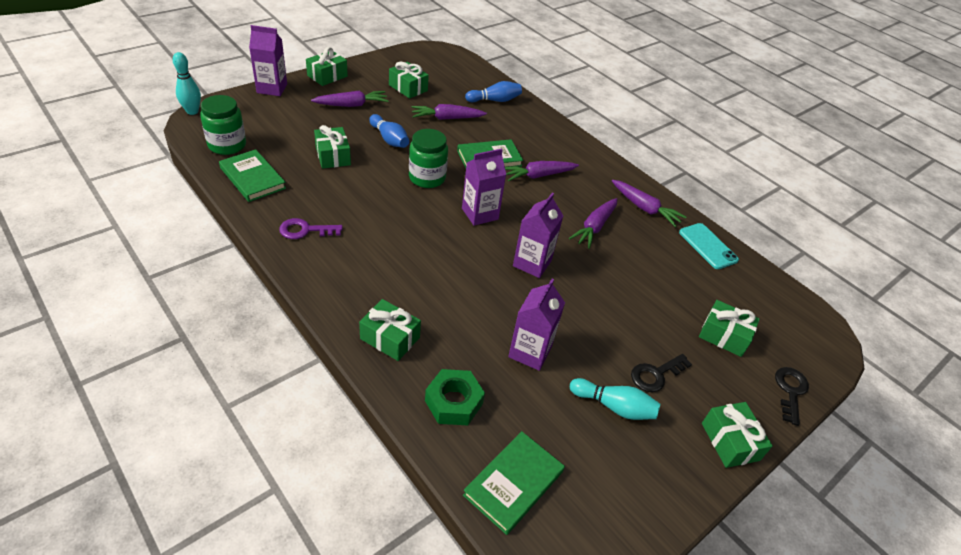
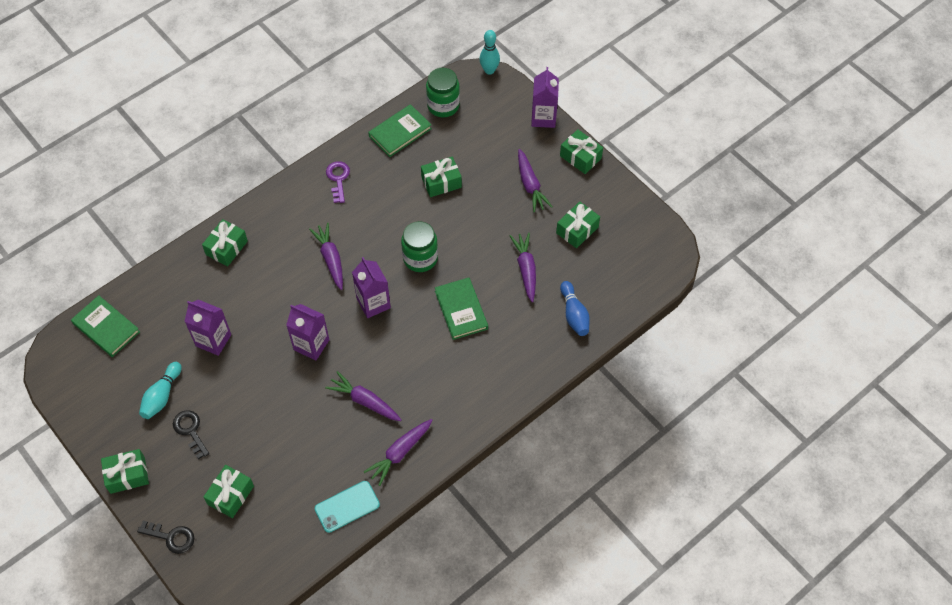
camera: 95 degrees right, 15 degrees up
blue bowling pin [369,114,409,148] -> none
green nut [425,369,485,425] -> none
purple carrot [505,161,579,181] -> purple carrot moved to [309,223,343,290]

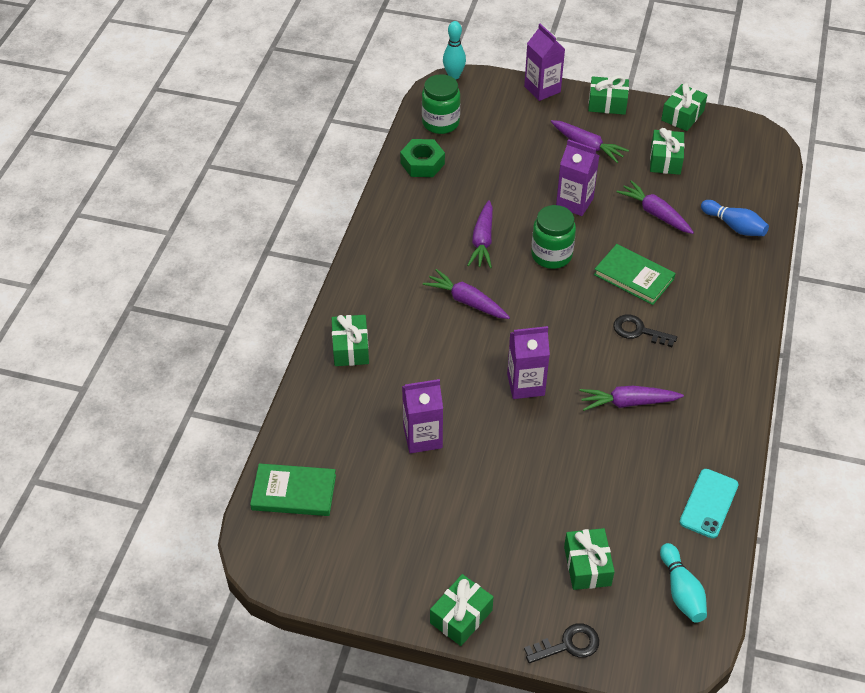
camera: 35 degrees left, 10 degrees down
turquoise bowling pin [139,362,182,419] -> turquoise bowling pin moved to [660,543,707,623]
black key [173,410,209,459] -> black key moved to [613,314,677,347]
purple key [326,161,350,203] -> none
purple carton [352,257,391,318] -> purple carton moved to [556,139,599,216]
purple carrot [364,419,432,486] -> purple carrot moved to [467,200,493,268]
green book [368,104,432,157] -> green nut [400,139,445,177]
green gift [421,157,462,197] -> green gift moved to [661,83,707,131]

